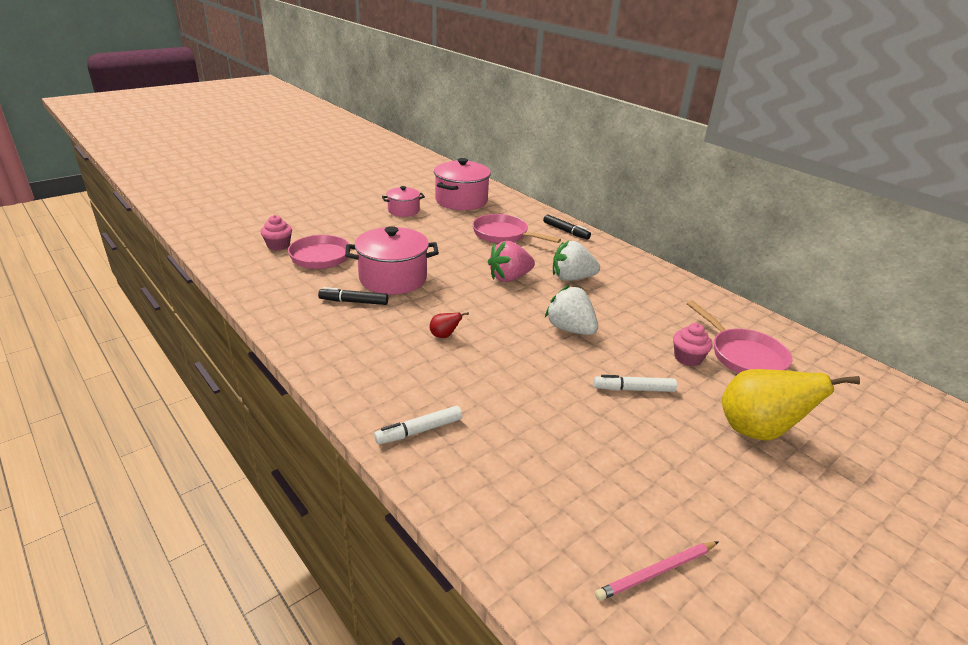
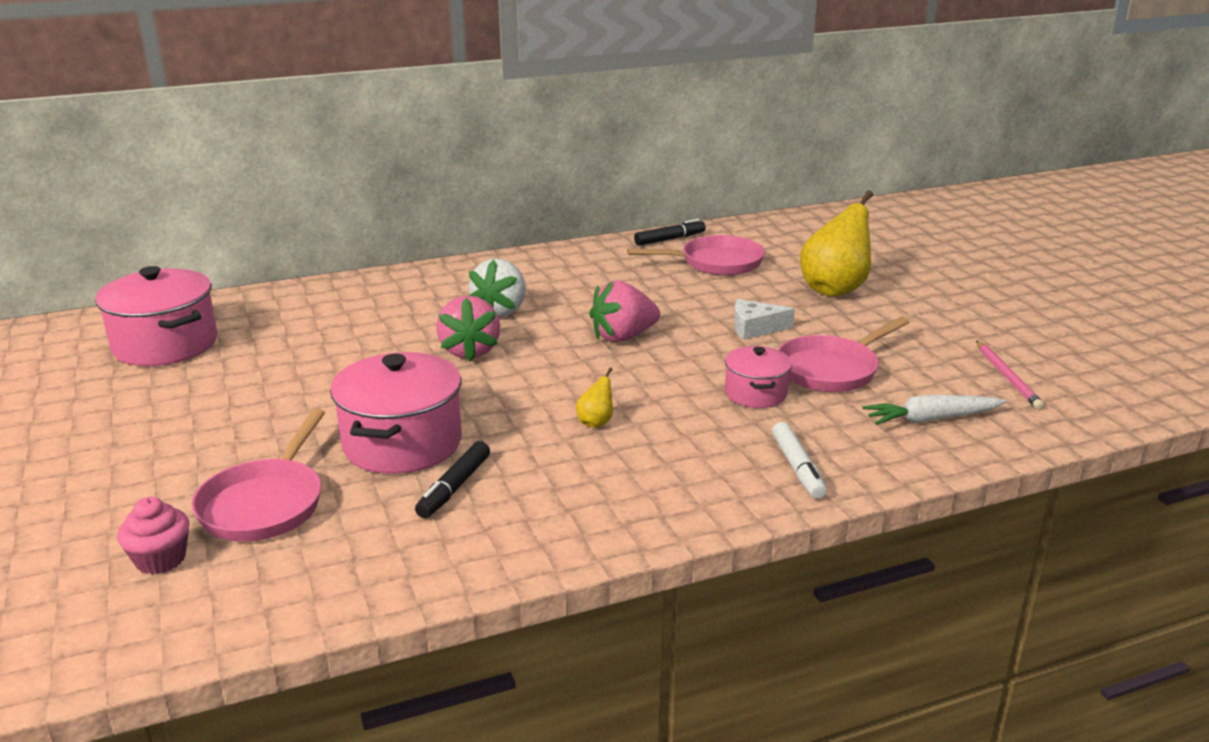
camera: 70 degrees left, 5 degrees down
pink pot [382,186,425,217] -> pink pot moved to [725,346,792,408]
red pear [430,312,469,338] -> yellow pear [576,367,613,428]
pink pan [473,214,561,243] -> pink pan moved to [778,317,910,392]
black marker [543,215,591,239] -> black marker moved to [634,219,706,246]
white strawberry [545,285,598,335] -> pink strawberry [589,281,660,342]
white marker [594,375,677,392] -> white cheese [734,299,795,340]
pink cupcake [673,323,712,366] -> none
none -> white carrot [862,395,1006,425]

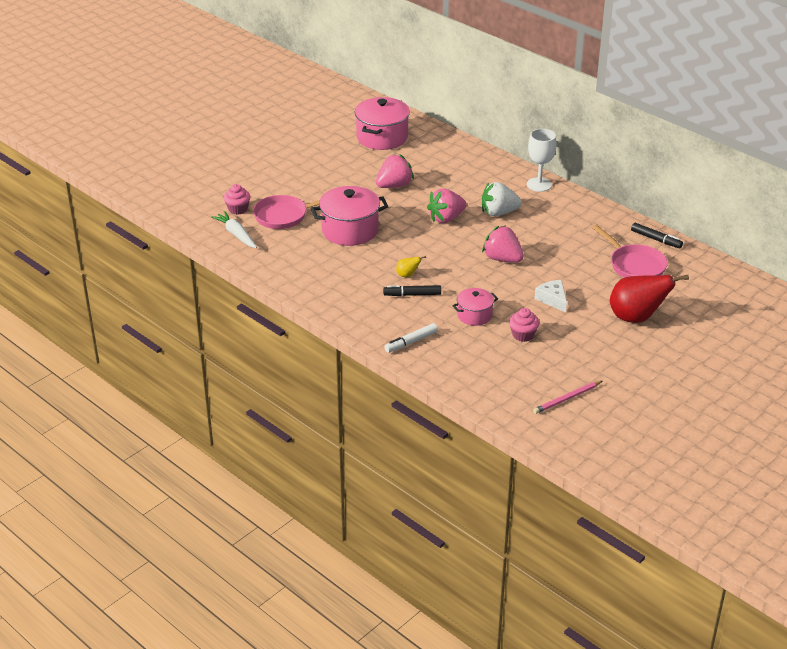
camera: 65 degrees right, 10 degrees up
black marker [415,441,490,518] -> black marker moved to [383,285,441,296]
pink pan [778,317,910,392] -> pink cupcake [509,308,539,342]
yellow pear [800,190,873,297] -> red pear [610,275,689,323]
white carrot [862,395,1006,425] -> white carrot moved to [211,211,257,248]
none -> pink strawberry [376,154,414,188]
none -> white goblet [527,129,557,192]

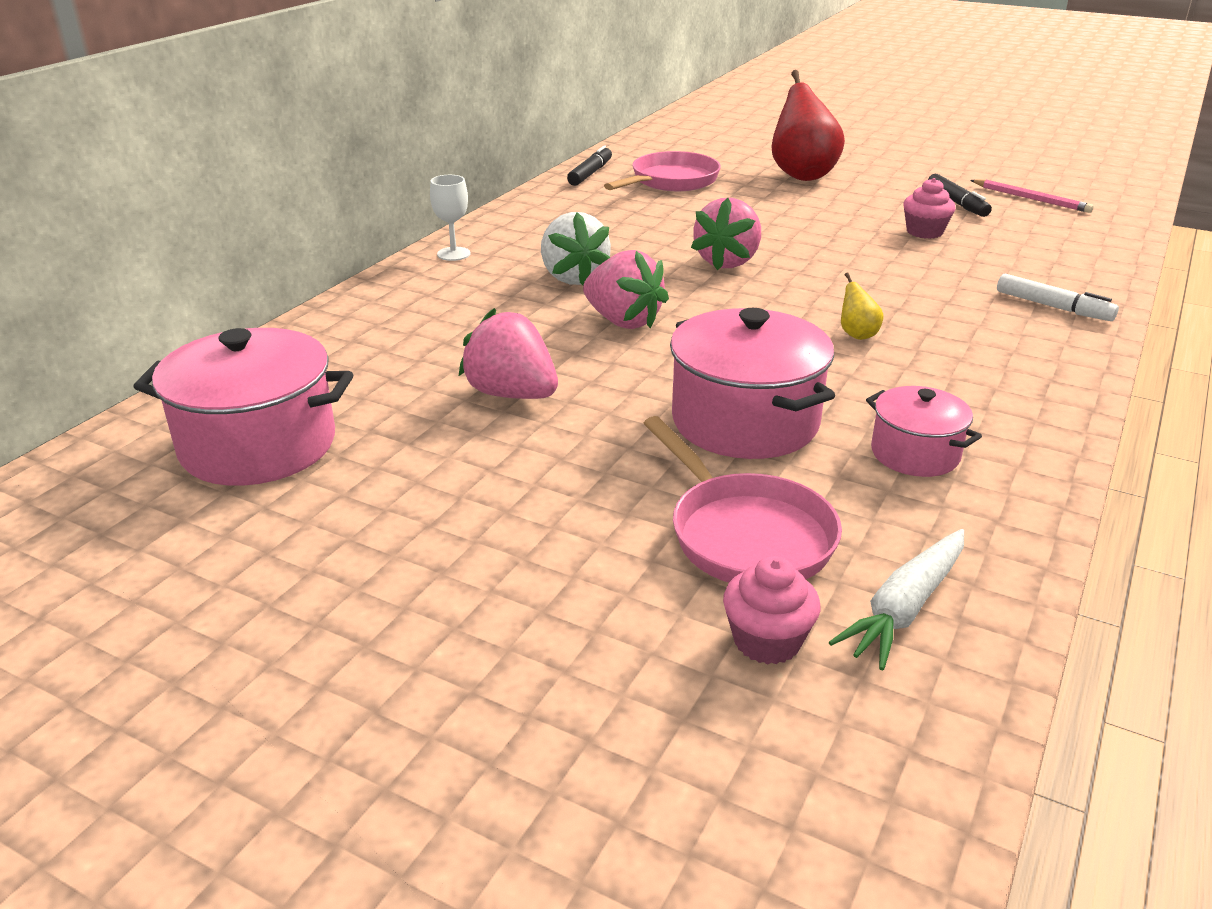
camera: 105 degrees left, 5 degrees down
black marker [383,285,441,296] -> black marker moved to [928,174,992,217]
pink pot [452,288,498,326] -> pink pot moved to [866,386,982,477]
white goblet [527,129,557,192] -> white goblet [430,175,471,261], size x0.66
white cheese [534,280,567,312] -> none

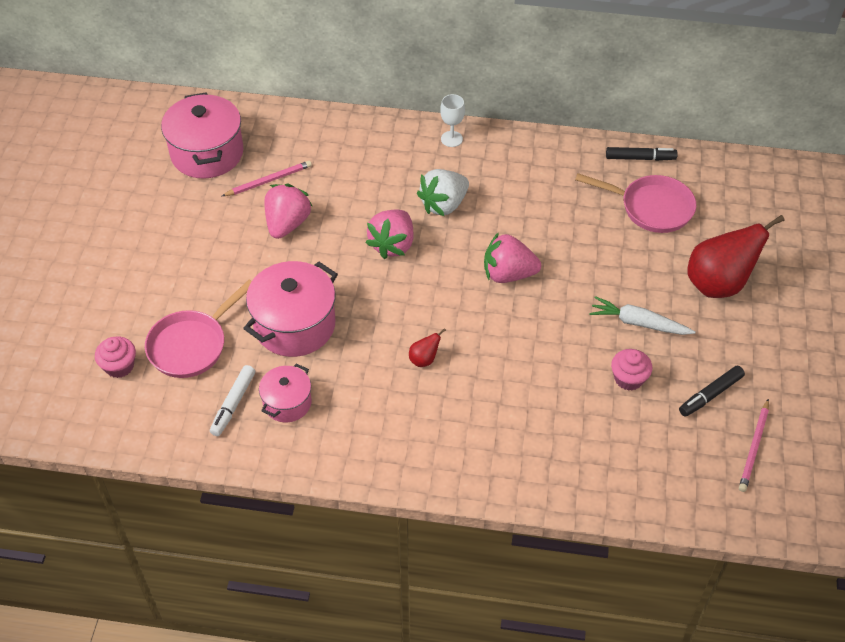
camera: 70 degrees right, 20 degrees up
white carrot [829,529,964,670] -> white carrot moved to [589,296,696,335]
yellow pear [841,272,884,340] -> red pear [409,328,446,367]
white marker [997,274,1119,321] -> white marker moved to [210,365,255,436]
none -> pink pencil [222,161,312,196]

